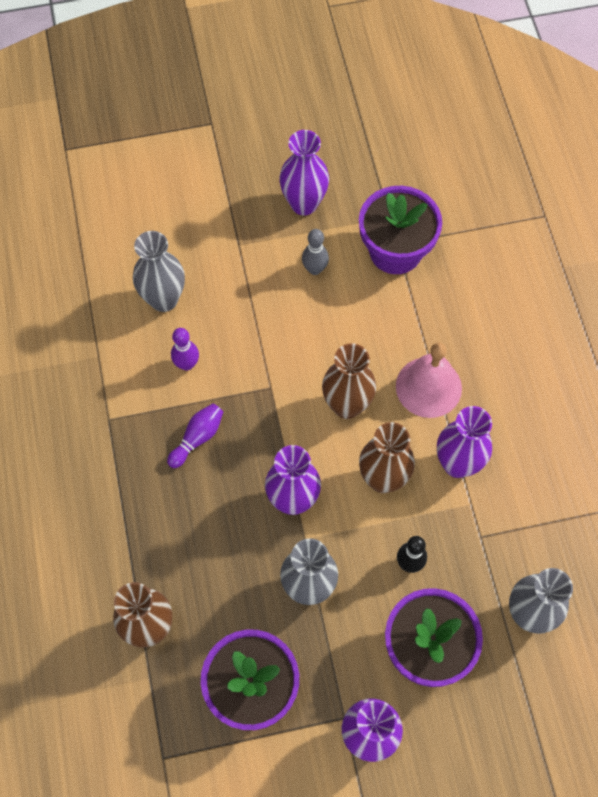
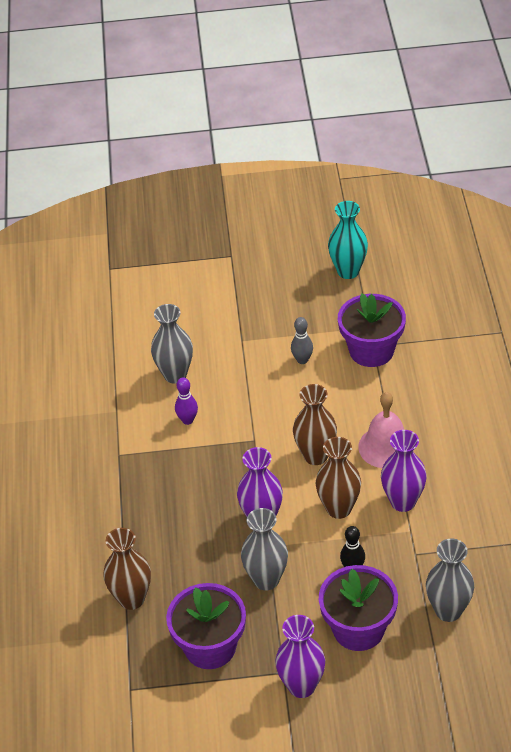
camera: 10 degrees right, 20 degrees down
purple bowling pin [167,403,223,468] -> none
purple vase [279,130,329,215] -> none
none -> turquoise vase [328,201,368,279]

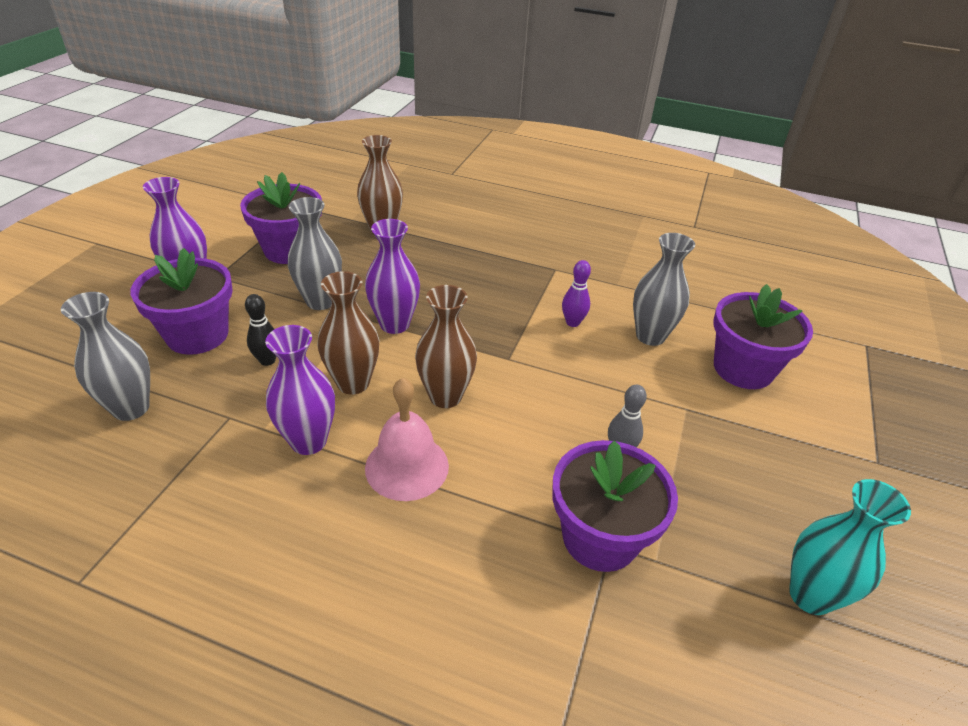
camera: 110 degrees right, 5 degrees down
none -> purple flower pot [713,284,813,389]

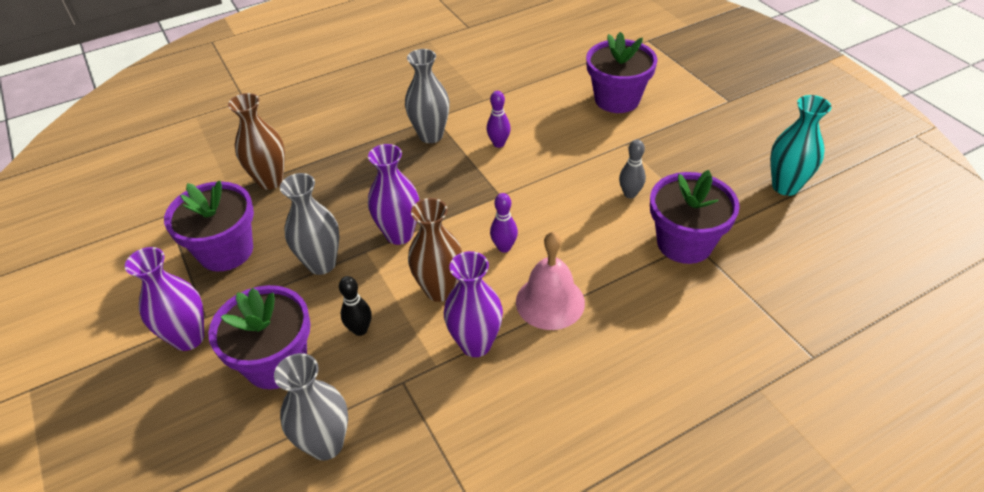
camera: 45 degrees left, 5 degrees up
brown vase [415,285,477,408] -> purple bowling pin [490,193,518,253]
grey vase [633,233,695,346] -> grey vase moved to [405,49,450,143]

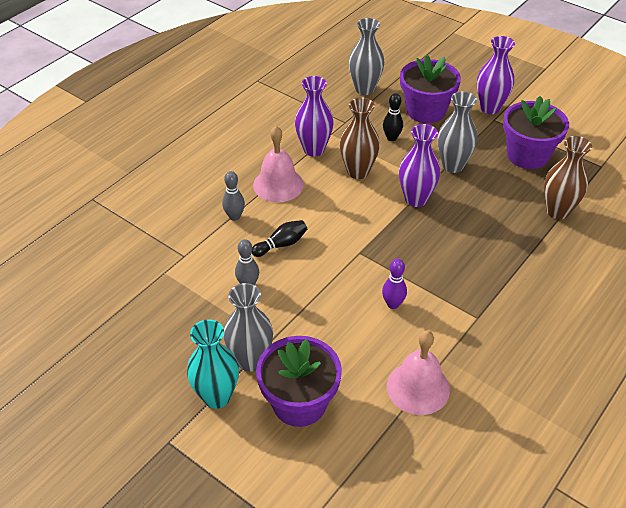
camera: 155 degrees right, 0 degrees up
grey vase [405,49,450,143] -> grey vase moved to [223,283,273,372]
purple bowling pin [490,193,518,253] -> none
purple flower pot [650,170,740,264] -> none
turquoise vase [770,95,832,196] -> turquoise vase moved to [187,319,239,409]
none -> grey bowling pin [222,171,245,221]
none -> black bowling pin [252,220,307,257]
none -> pink bell [387,331,450,415]

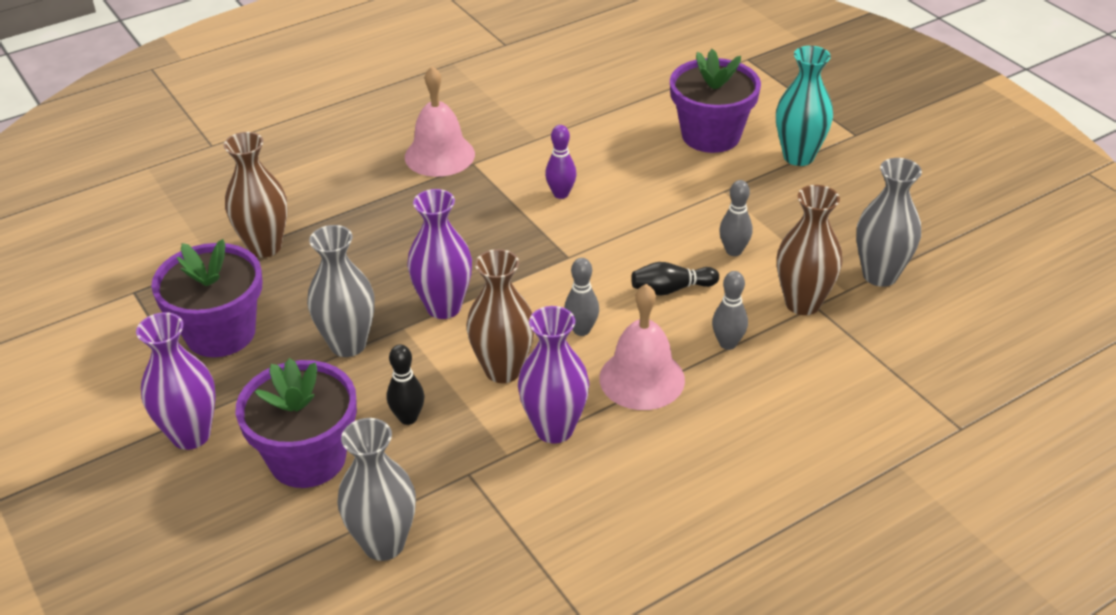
camera: 160 degrees left, 5 degrees down
grey vase [223,283,273,372] -> grey vase moved to [856,158,922,287]
pink bell [387,331,450,415] -> pink bell moved to [405,66,475,177]
none -> grey bowling pin [564,258,599,336]
none -> brown vase [777,185,842,315]

